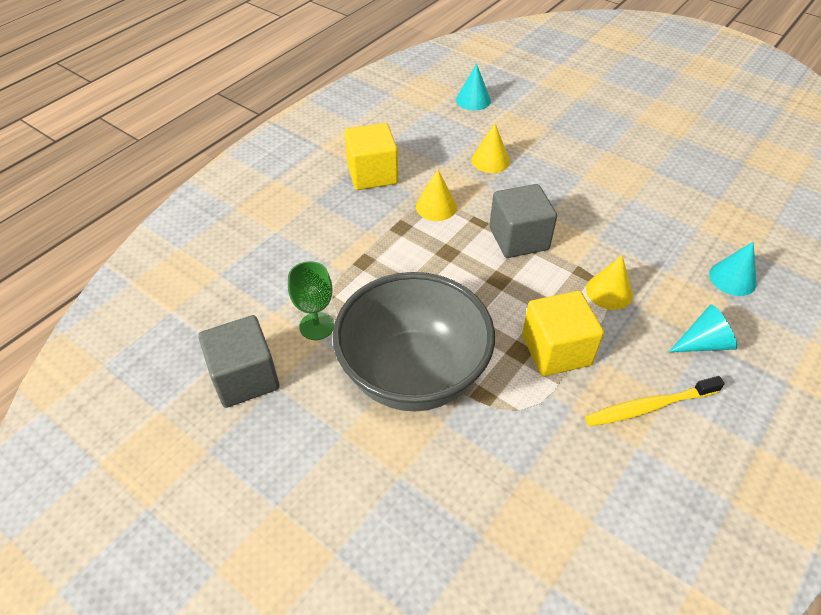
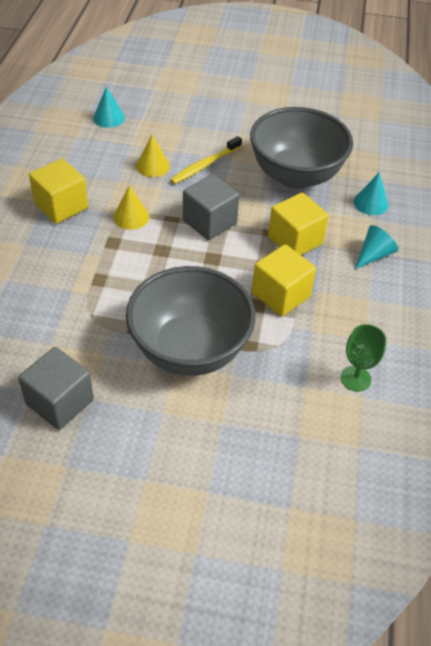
camera: 30 degrees left, 0 degrees up
green goblet [288,261,334,340] -> green goblet moved to [340,324,386,392]
yellow toothbrush [585,376,725,426] -> yellow toothbrush moved to [170,136,242,184]
yellow cone [586,255,633,310] -> yellow cube [268,193,329,255]
none -> grey bowl [250,107,353,189]

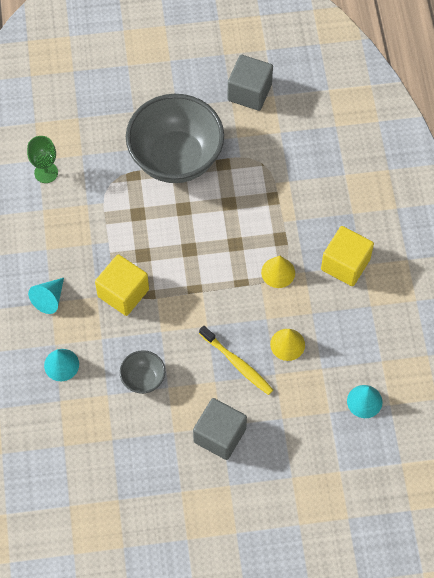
camera: 165 degrees right, 15 degrees up
yellow toothbrush [170,136,242,184] -> yellow toothbrush turned 105 degrees clockwise [199,325,273,395]
grey cube [183,174,239,240] -> grey cube moved to [193,398,247,460]
grey bowl [250,107,353,189] -> grey bowl [120,350,165,394], size x0.44
yellow cube [252,244,316,316] -> none

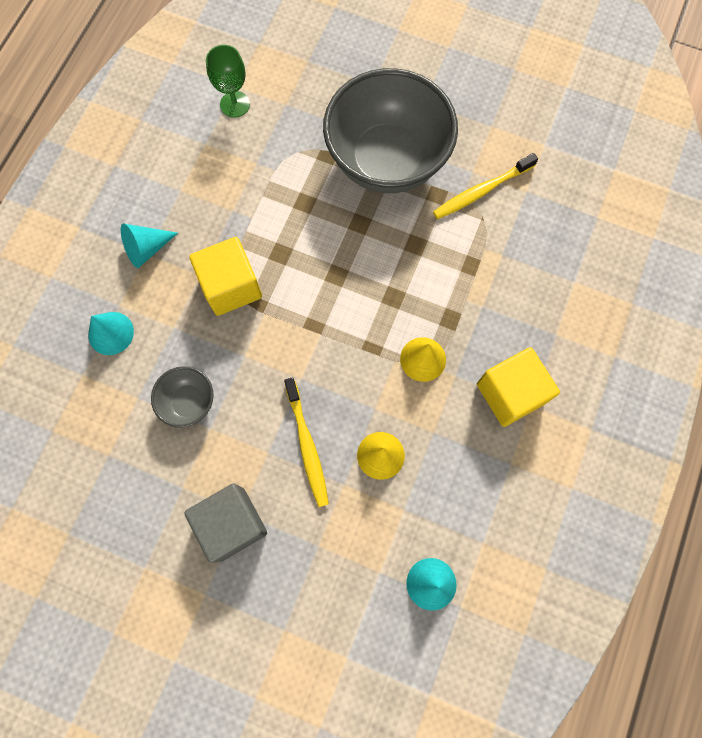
camera: 30 degrees right, 10 degrees up
grey cube [228,55,273,111] -> none
none -> yellow toothbrush [433,153,538,219]

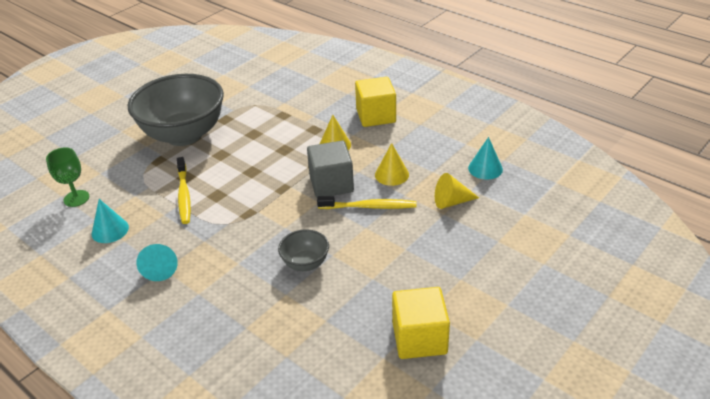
camera: 70 degrees left, 35 degrees down
turquoise cone [88,312,134,355] -> turquoise cone moved to [92,199,129,243]
grey cube [184,483,267,563] -> grey cube moved to [307,141,354,198]
yellow cube [189,237,262,316] -> yellow cube moved to [392,287,450,359]
yellow toothbrush [433,153,538,219] -> yellow toothbrush moved to [177,157,191,224]
none -> yellow cone [435,173,479,209]

